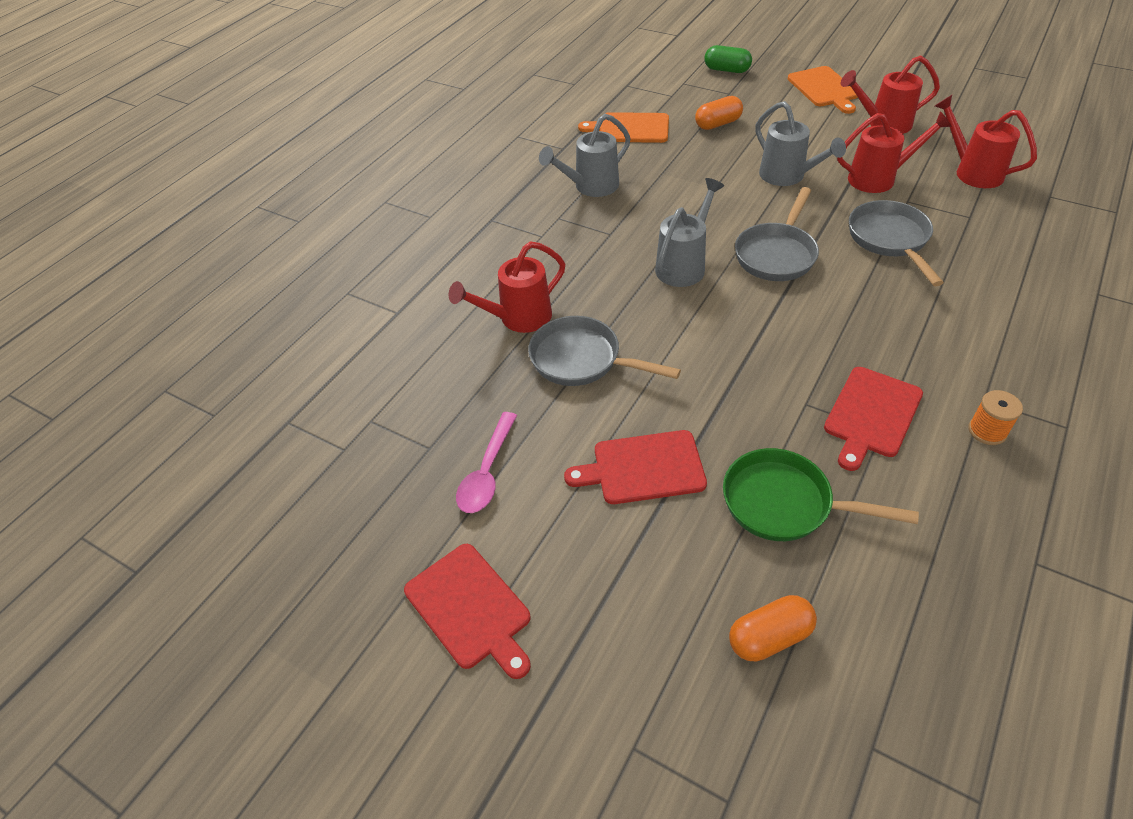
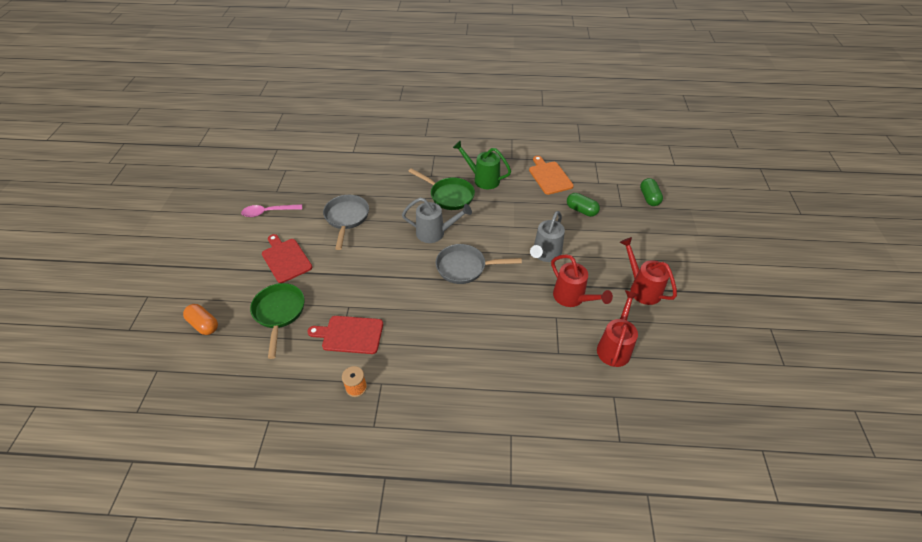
camera: 60 degrees right, 0 degrees up
red cutting board [404,544,531,679] -> none
red watering can [449,242,565,333] -> none
grey watering can [539,114,631,197] -> green watering can [453,140,511,189]
orange capsule [695,96,743,130] -> green capsule [567,193,600,217]
orange cutting board [788,66,858,114] -> none
grey pan [849,200,944,286] -> none
none -> green pan [408,168,475,210]

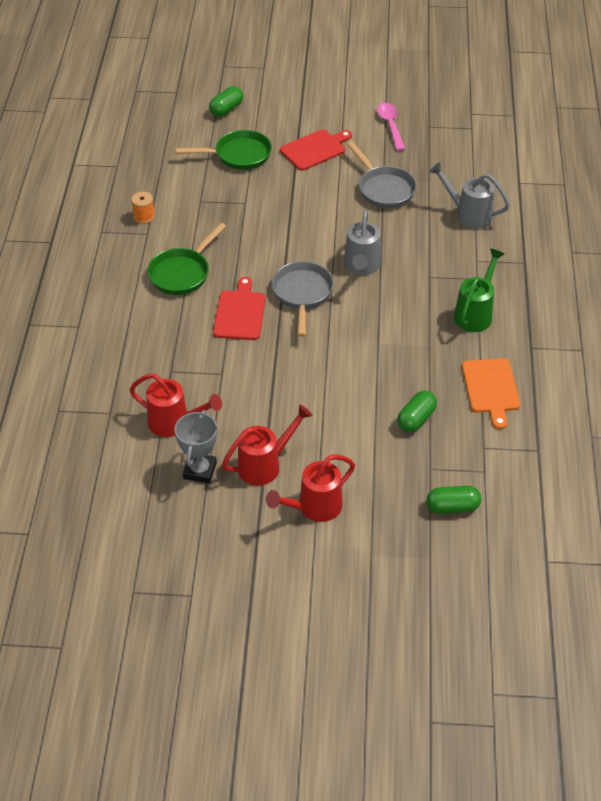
camera: 90 degrees right, 0 degrees up
orange capsule [183,304,218,335] -> green capsule [209,86,243,117]
red cutting board [307,316,383,354] -> red cutting board moved to [213,277,266,340]
grey pan [323,195,369,250] -> grey pan turned 60 degrees clockwise [347,142,417,208]
green pan [408,168,475,210] -> green pan moved to [147,223,226,295]
orange cutting board [529,156,574,195] -> orange cutting board turned 105 degrees clockwise [462,358,520,429]
grey watering can [530,211,565,262] -> grey watering can moved to [429,162,510,229]
red watering can [551,254,613,307] -> red watering can moved to [266,454,355,522]
none -> grey trophy [175,410,217,484]

